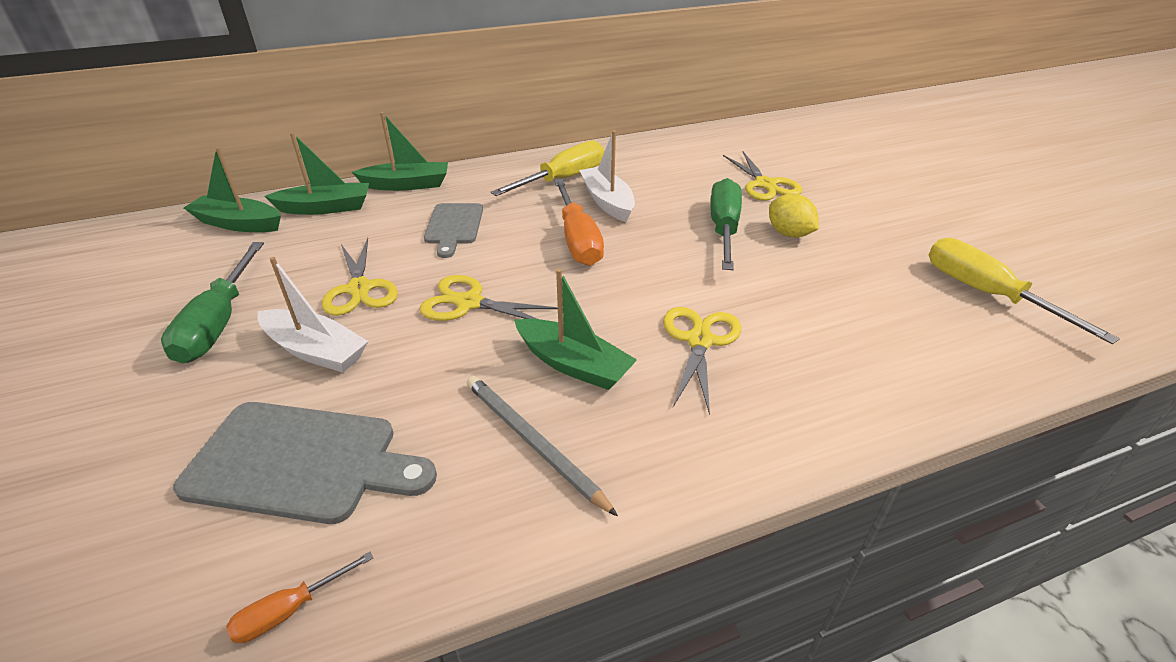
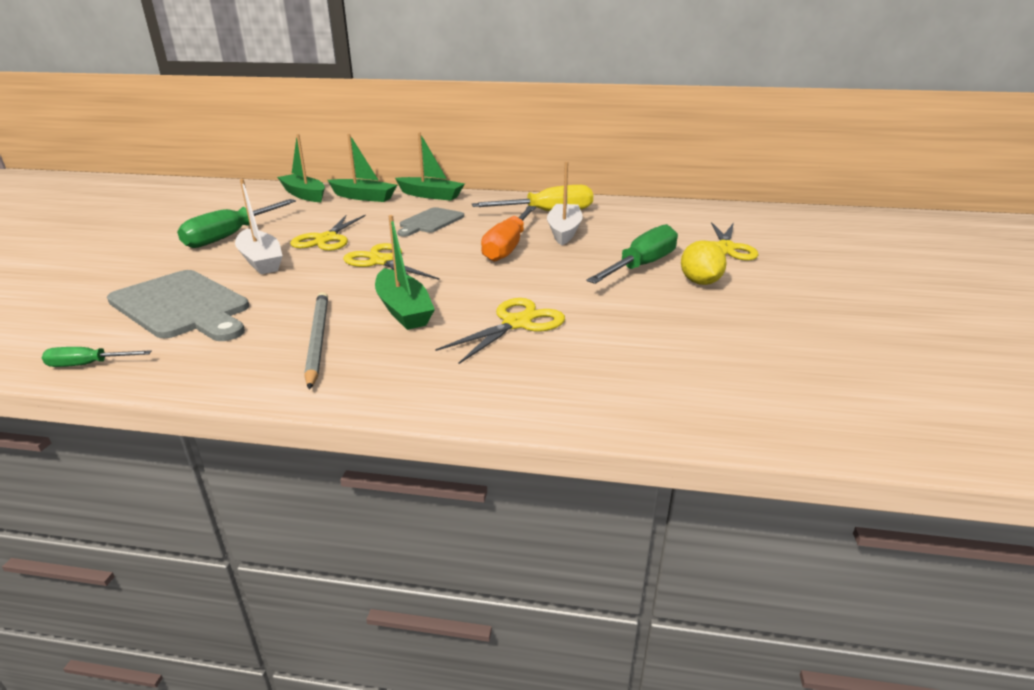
camera: 30 degrees right, 10 degrees down
orange screwdriver [226,552,373,643] -> green screwdriver [42,347,152,367]
yellow screwdriver [929,238,1120,344] -> none

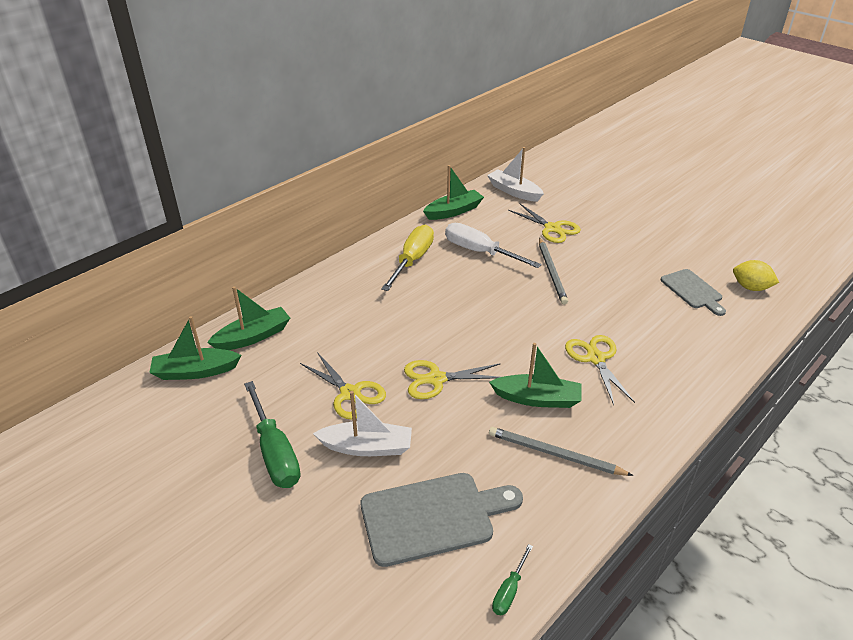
camera: 55 degrees left, 10 degrees up
green boat [395,132,465,201] -> green boat moved to [423,165,484,220]
grey cutting board [397,207,464,237] -> grey cutting board moved to [661,269,726,316]
orange screwdriver [481,206,536,262] -> none
white boat [547,162,582,245] -> white boat moved to [487,147,544,202]
green screwdriver [586,224,678,284] -> grey pencil [539,238,568,305]
yellow lemon [681,240,727,285] -> yellow lemon moved to [733,260,779,291]
none -> white screwdriver [445,223,542,268]

